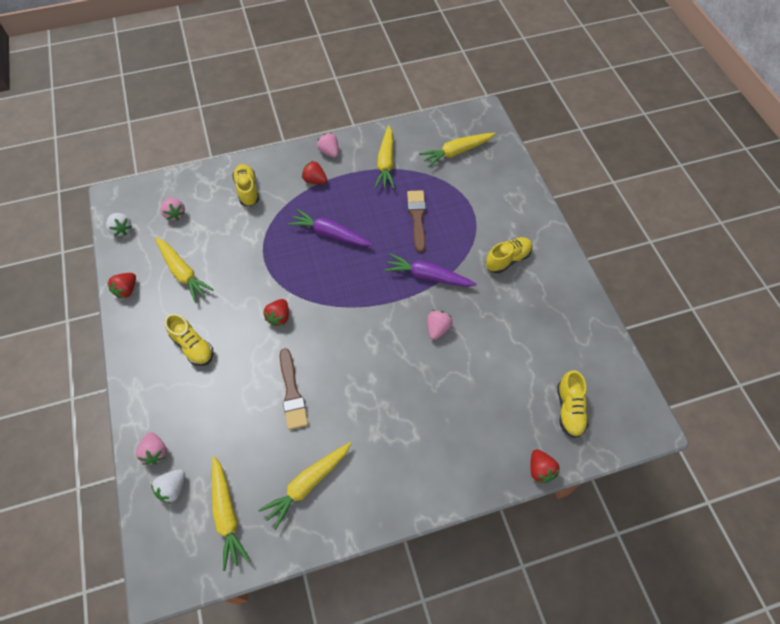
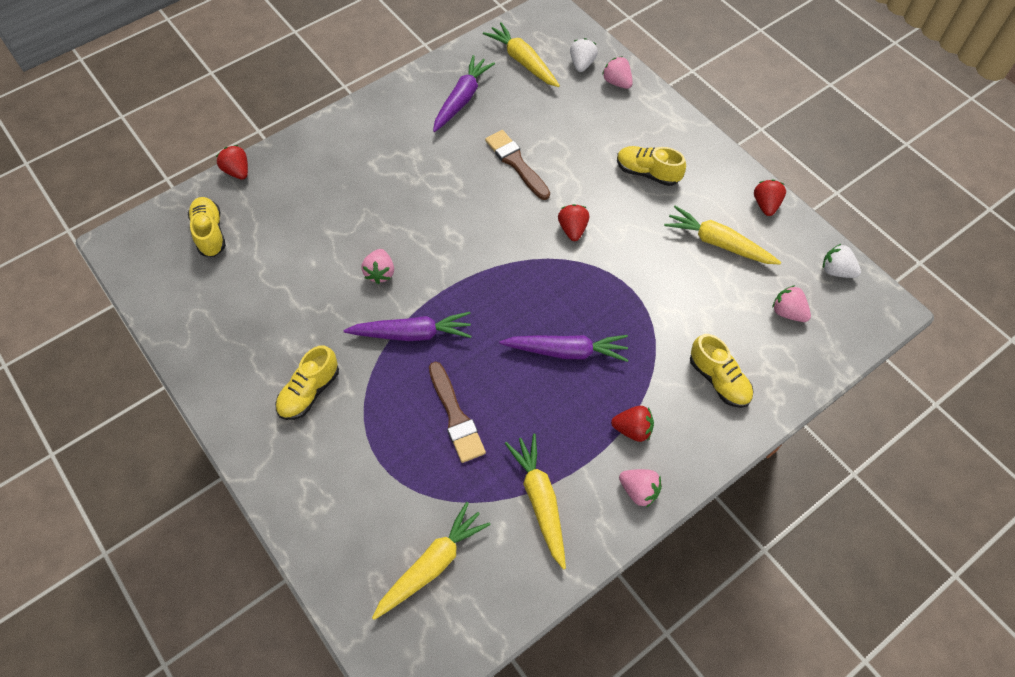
camera: 160 degrees right, 0 degrees up
yellow carrot [258,442,351,530] -> purple carrot [433,55,495,132]

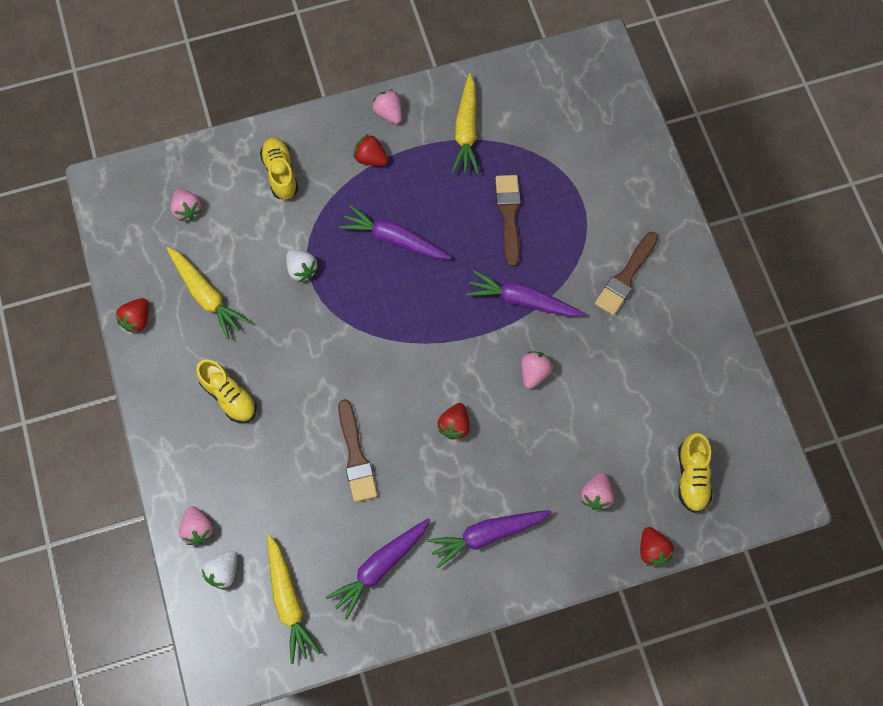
camera: 160 degrees left, 10 degrees up
yellow shoe [276,345,339,420] -> brown brush [595,232,658,315]
yellow carrot [372,502,491,620] -> none
red strawberry [558,204,589,241] -> red strawberry moved to [438,403,470,440]
white strawberry [823,244,861,278] -> white strawberry moved to [286,250,318,282]
none -> purple carrot [427,510,552,568]
none -> pink strawberry [581,472,614,510]

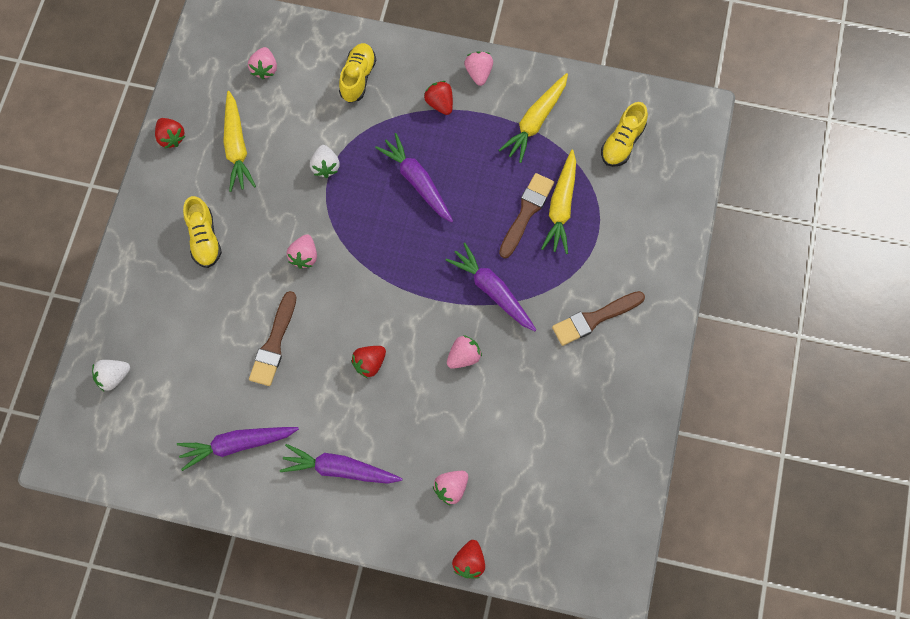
camera: 30 degrees right, 0 degrees up
red strawberry [116,298,149,333] -> red strawberry turned 90 degrees counterclockwise [155,118,186,149]
pink strawberry [179,506,213,545] -> pink strawberry moved to [287,234,317,269]
yellow carrot [268,535,321,664] -> yellow carrot moved to [541,150,576,254]
yellow shoe [678,433,712,513] -> yellow shoe moved to [601,102,648,167]

